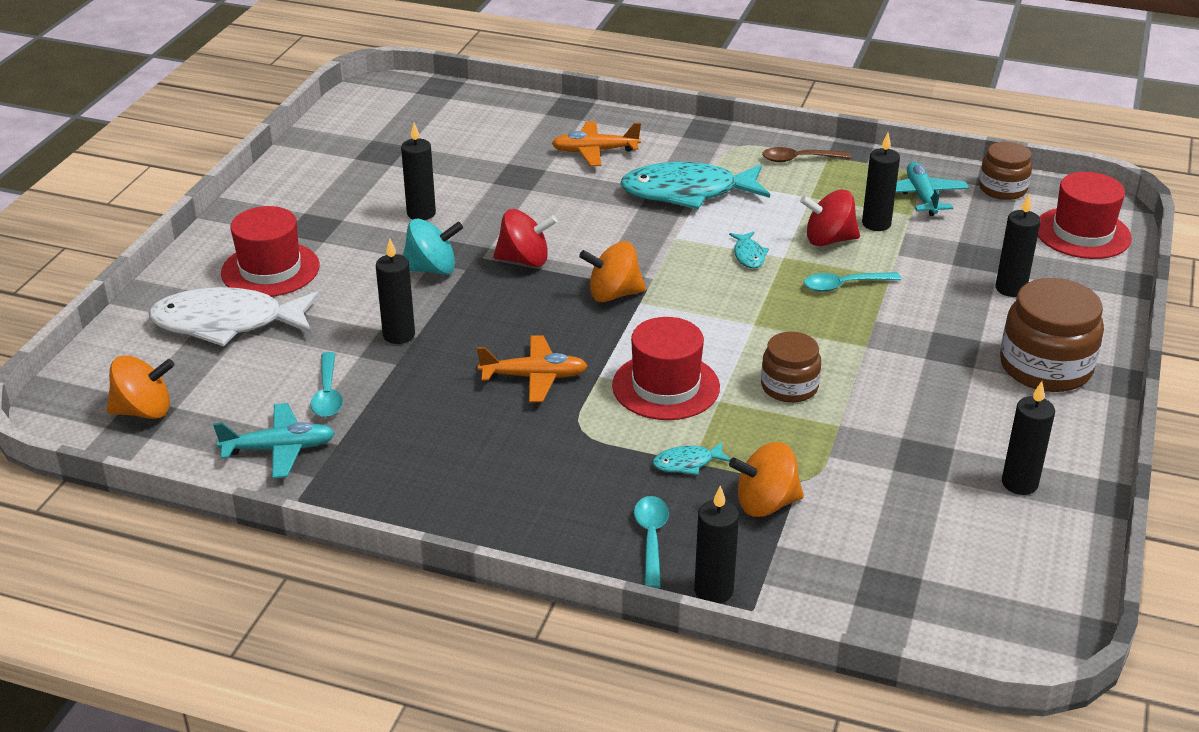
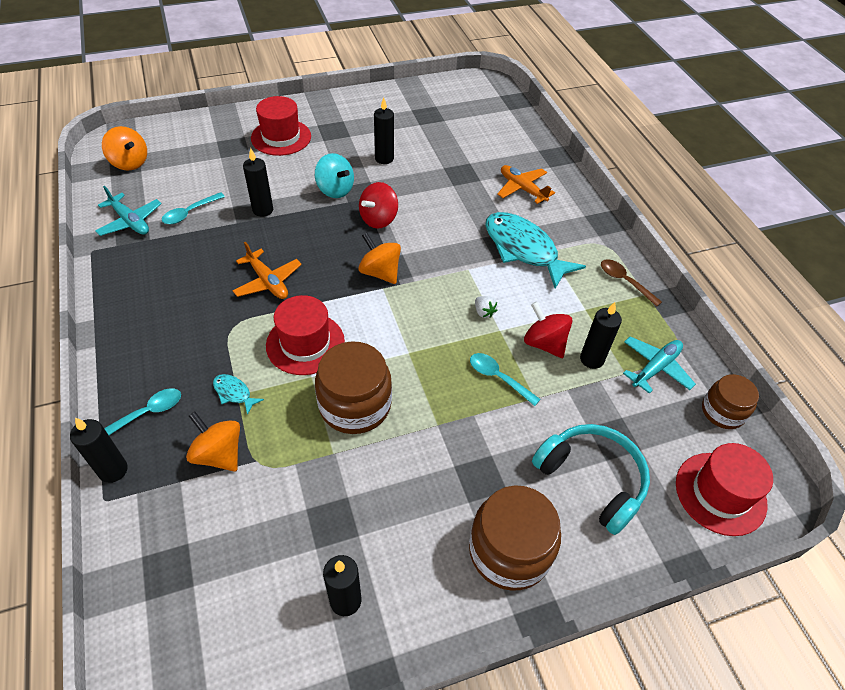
camera: 50 degrees right, 15 degrees up
white fish [148,287,319,346] -> none
red spinning top [493,209,557,267] -> red spinning top turned 75 degrees clockwise [359,182,398,229]
turquoise fish [729,231,769,268] -> white strawberry [475,296,497,318]
brown jar [761,332,821,403] -> brown jar [315,341,392,434], size x1.63
black candle [995,194,1041,297] -> turquoise headphones [532,424,650,535]

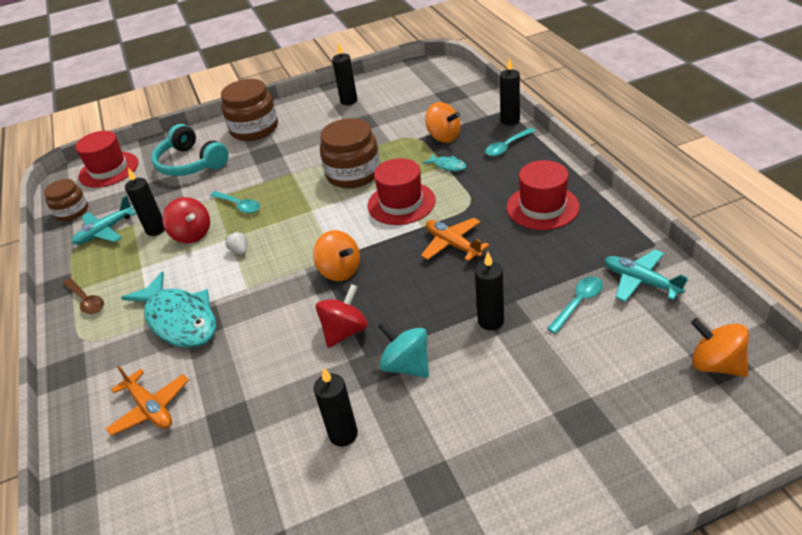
camera: 175 degrees left, 10 degrees down
red hat [251,96,311,156] -> red hat moved to [507,160,580,230]

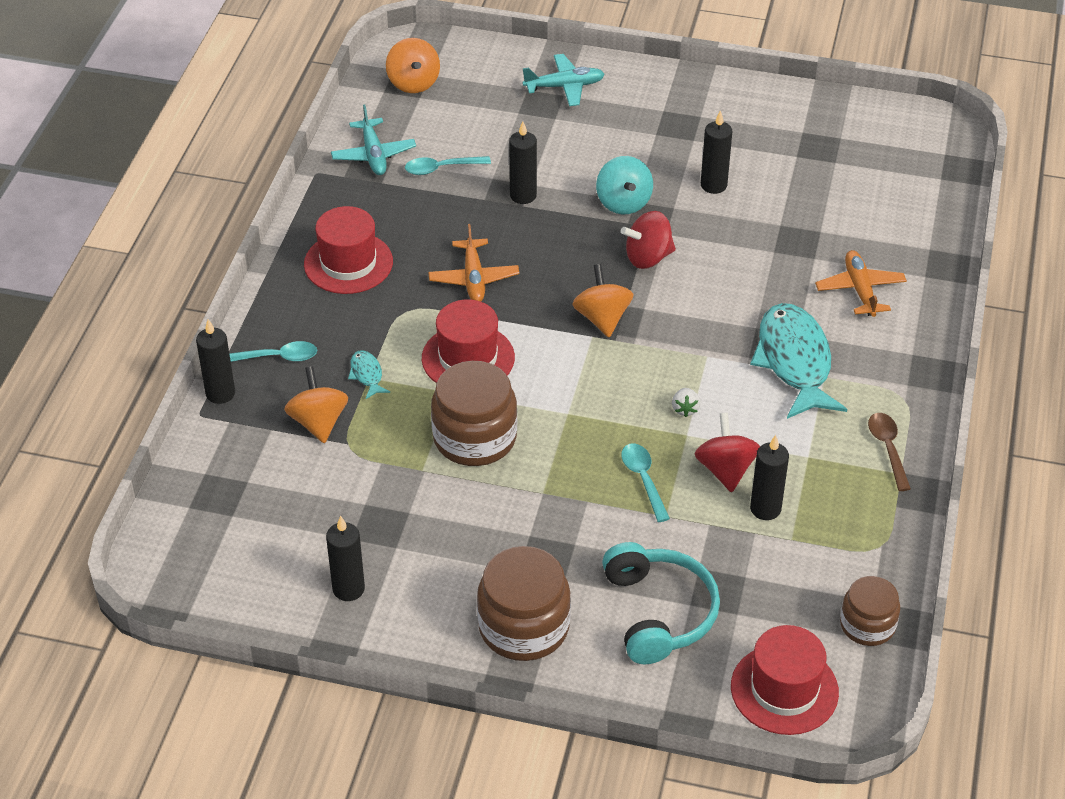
camera: 150 degrees left, 5 degrees up
turquoise plane [72,195,137,245] -> turquoise plane moved to [522,54,605,106]

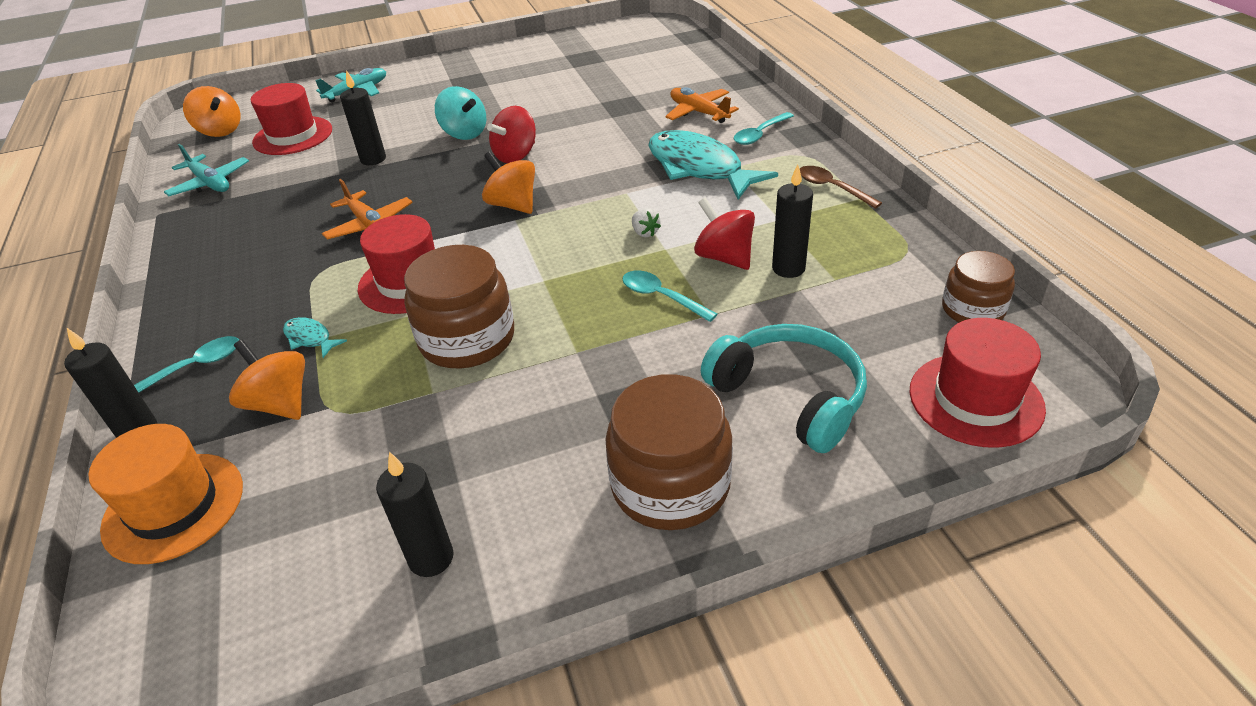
camera: 30 degrees left, 5 degrees down
red hat [304,206,393,294] -> red hat moved to [251,83,332,155]
turquoise spoon [405,156,491,175] -> turquoise spoon moved to [734,112,794,145]
black candle [701,110,732,194] -> none
none -> orange hat [88,424,243,564]

